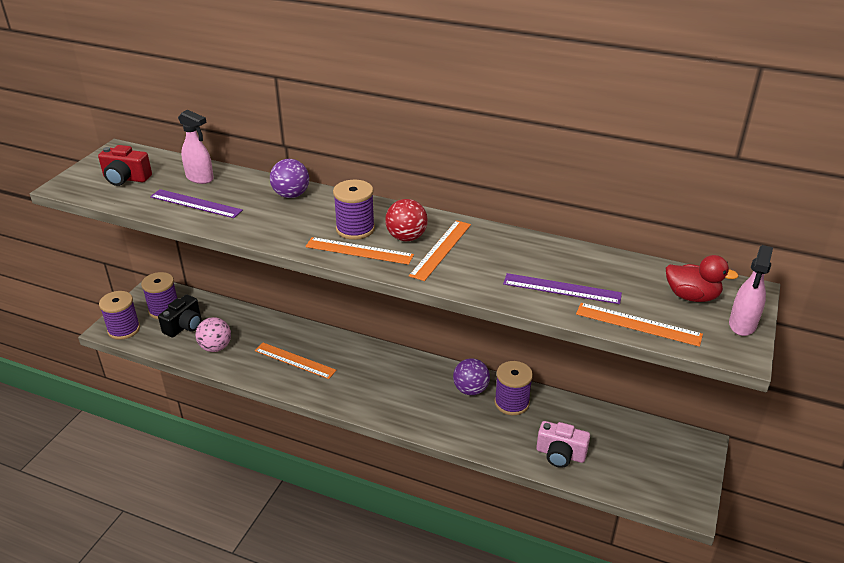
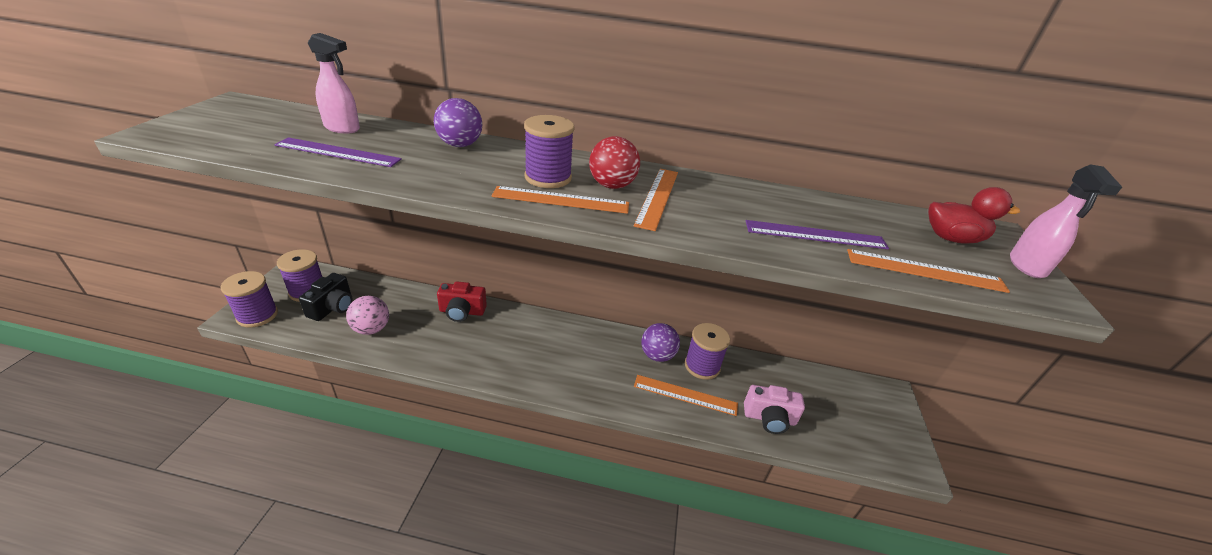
camera: 15 degrees left, 0 degrees up
red camera [98,145,152,186] -> red camera moved to [437,281,487,322]
orange ruler [255,343,337,379] -> orange ruler moved to [634,375,738,416]

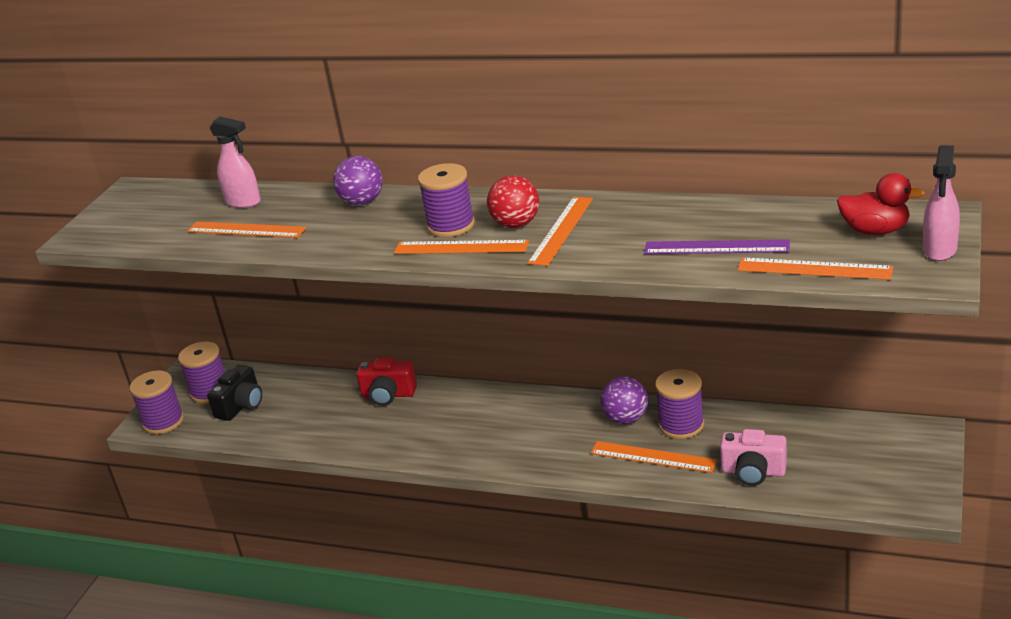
camera: 15 degrees right, 5 degrees down
purple ruler [274,137,402,167] -> orange ruler [187,221,307,238]
pink ball [346,296,389,335] -> none

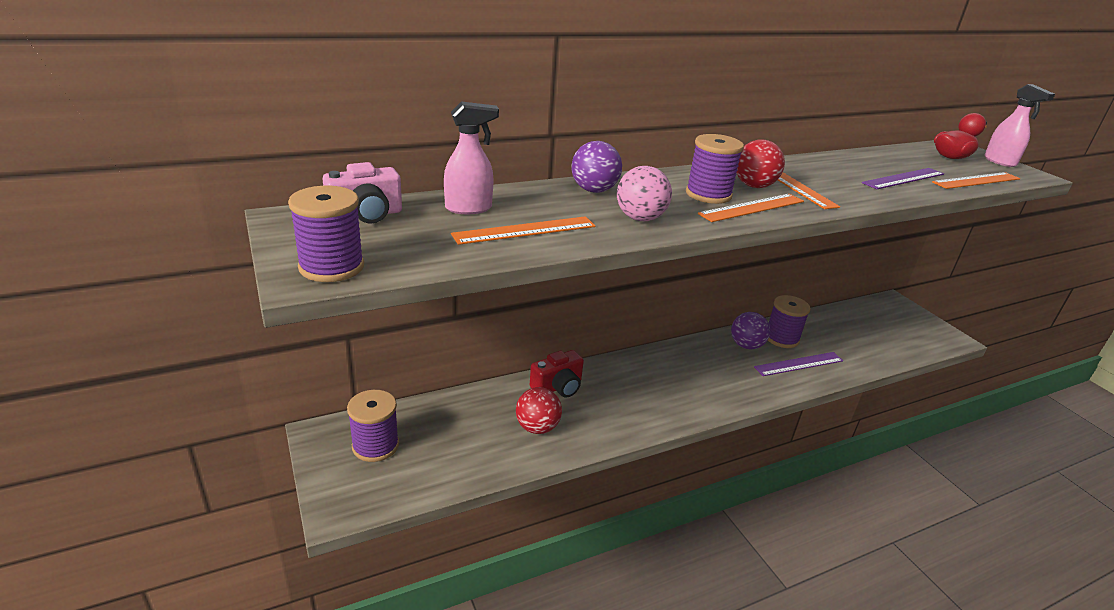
camera: 50 degrees left, 0 degrees up
purple spool [129,370,184,434] -> purple spool moved to [288,186,364,282]
black camera [207,365,262,421] -> none
orange ruler [591,441,717,473] -> purple ruler [754,352,843,376]
pink camera [720,429,787,486] -> pink camera moved to [323,162,402,223]
none -> red ball [516,387,562,434]
none -> pink ball [617,166,672,221]

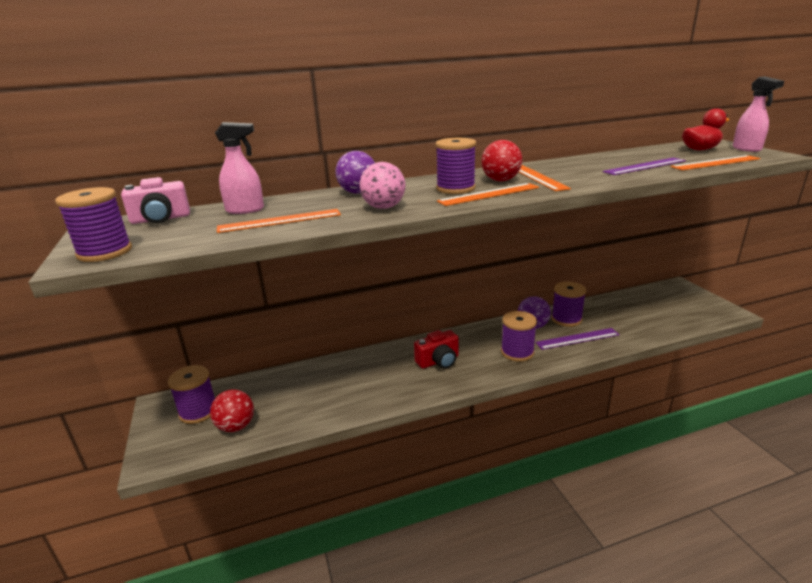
camera: 10 degrees right, 5 degrees down
red ball [516,387,562,434] -> red ball moved to [210,389,254,432]
red camera [530,350,584,398] -> red camera moved to [414,330,459,369]
none -> purple spool [501,311,537,362]

